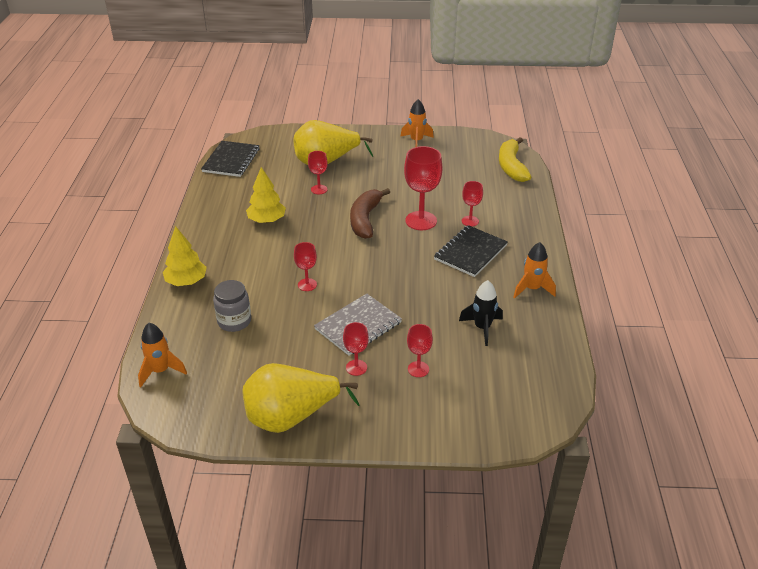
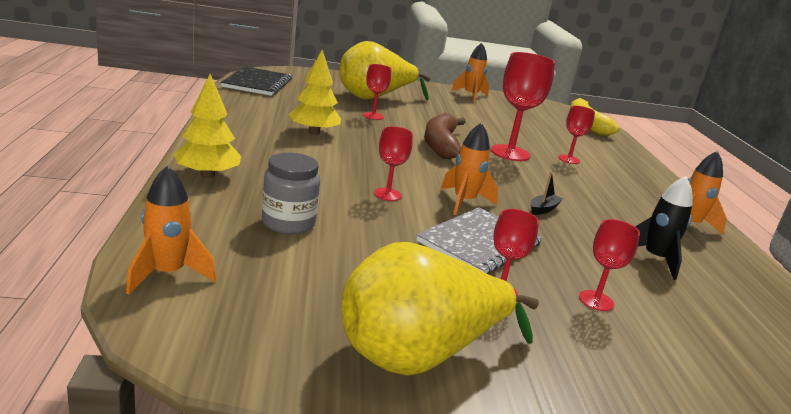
camera: 10 degrees left, 15 degrees down
black notebook [434,225,508,277] -> none
none -> orange rocket [441,123,498,215]
none -> black boat [531,172,563,215]

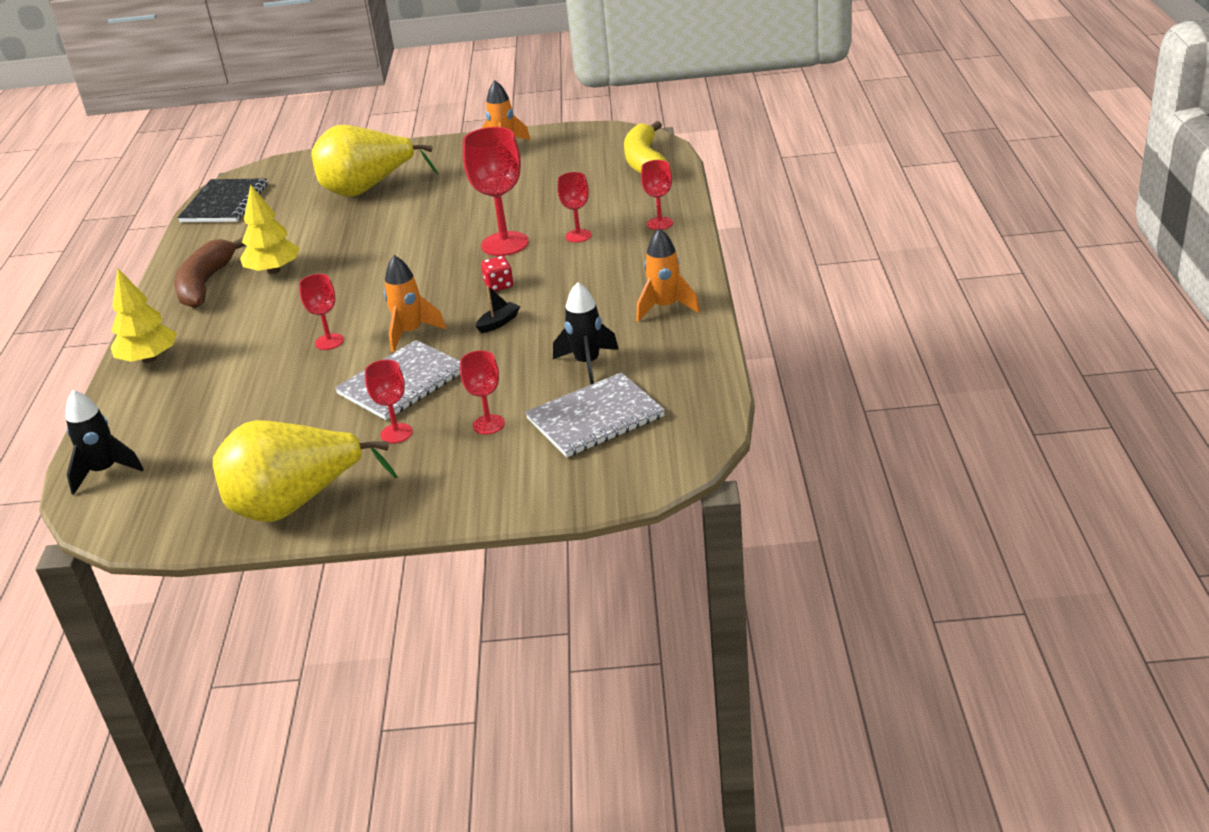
camera: 10 degrees right, 10 degrees up
orange rocket [126,165,216,294] -> black rocket [66,390,144,495]
grey jar [262,153,320,234] -> none
red goblet [363,64,391,120] -> red goblet moved to [641,160,673,230]
brown banana [424,113,466,159] -> brown banana moved to [174,237,246,308]
none -> red dice [481,256,514,292]
none -> grey notebook [525,372,665,457]

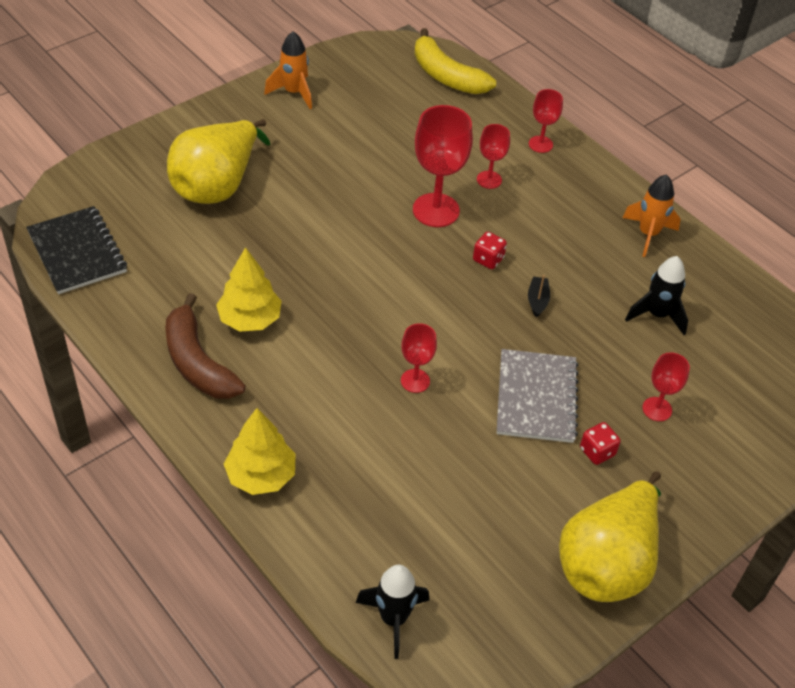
camera: 45 degrees left, 15 degrees up
red goblet [365,360,413,443] -> red dice [580,422,621,465]
orange rocket [384,255,446,353] -> none
grey notebook [525,372,665,457] -> none

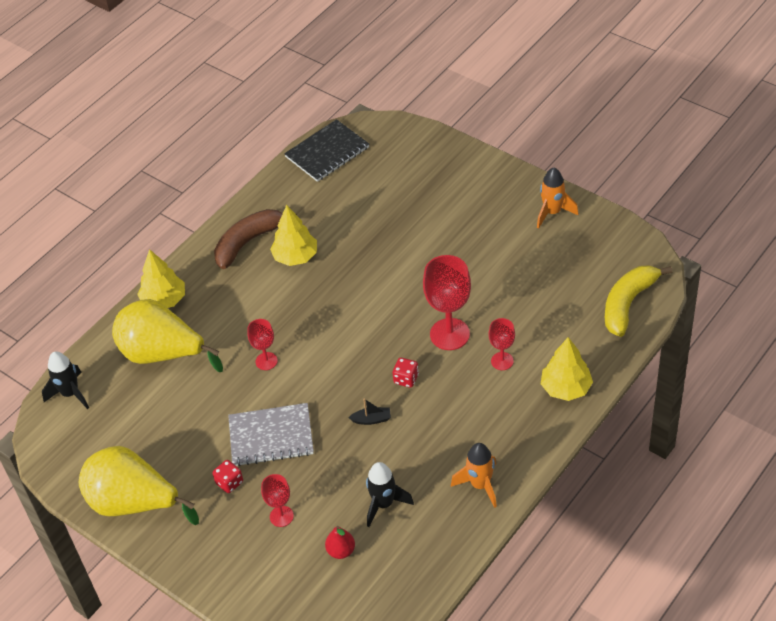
camera: 85 degrees right, 0 degrees up
yellow pear [167,119,270,204] -> yellow pear moved to [112,299,223,372]
red goblet [529,89,563,153] -> yellow tree [541,337,593,401]
none -> red pear [325,526,355,559]

